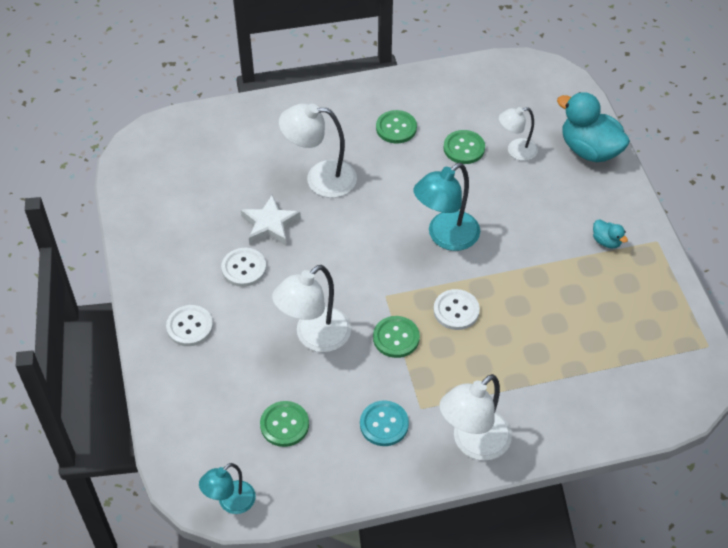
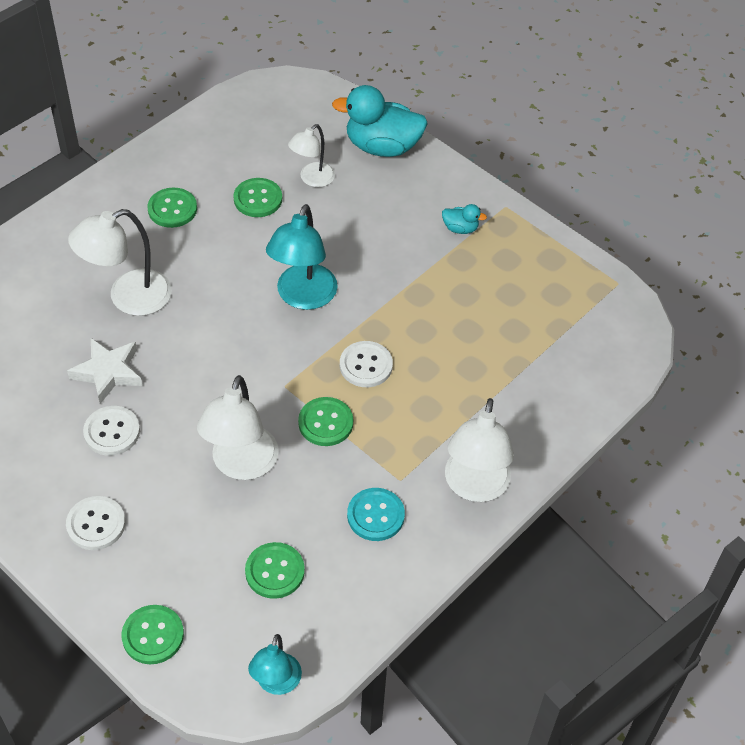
camera: 35 degrees left, 0 degrees up
none -> green button [122,605,184,664]

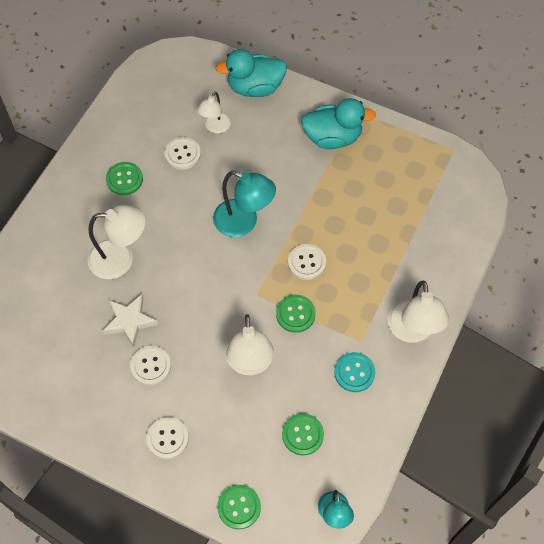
camera: 15 degrees left, 10 degrees up
white lamp [68,209,172,316] -> white lamp turned 135 degrees counterclockwise [88,205,145,279]
green button [233,178,282,217] -> white button [164,137,201,170]
turquoise lamp [266,204,338,310] -> turquoise lamp turned 60 degrees counterclockwise [213,171,276,237]
turquoise duck [442,204,487,234] -> turquoise duck [301,98,376,149], size x2.19

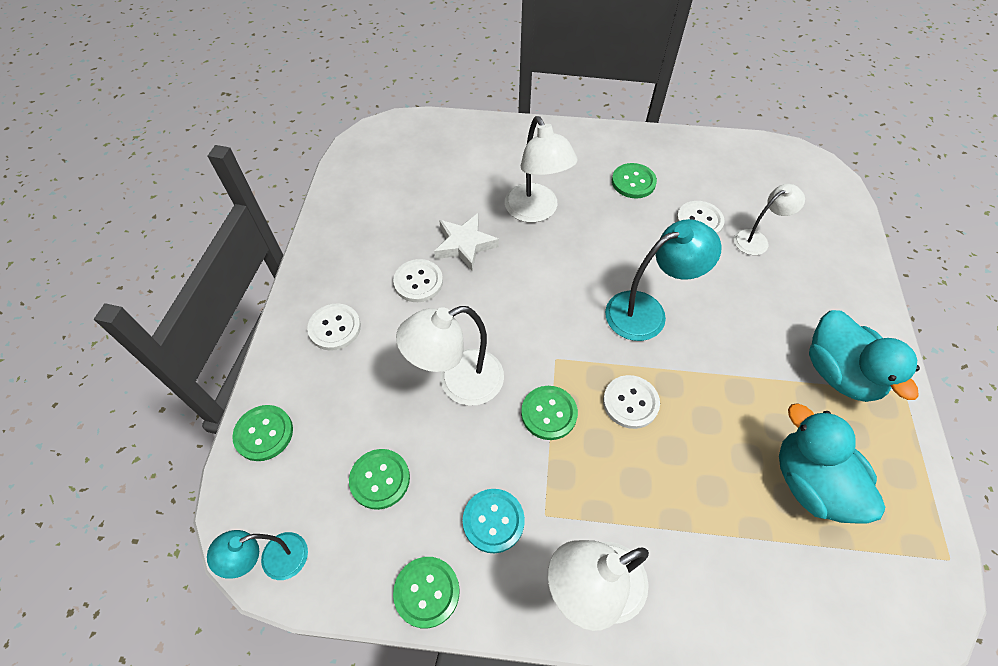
camera: 70 degrees right, 5 degrees down
white lamp [197,91,231,133] -> white lamp turned 150 degrees clockwise [734,184,805,255]
turquoise lamp [213,171,276,237] -> turquoise lamp turned 120 degrees counterclockwise [605,219,721,341]
turquoise duck [215,49,287,97] -> turquoise duck moved to [779,403,885,524]
none -> green button [393,557,460,629]

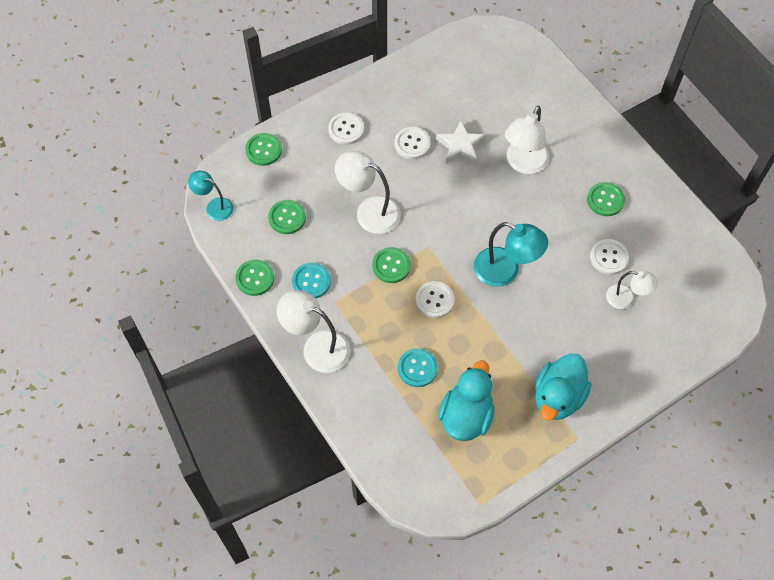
camera: 50 degrees right, 5 degrees up
none -> turquoise button [398,348,438,387]

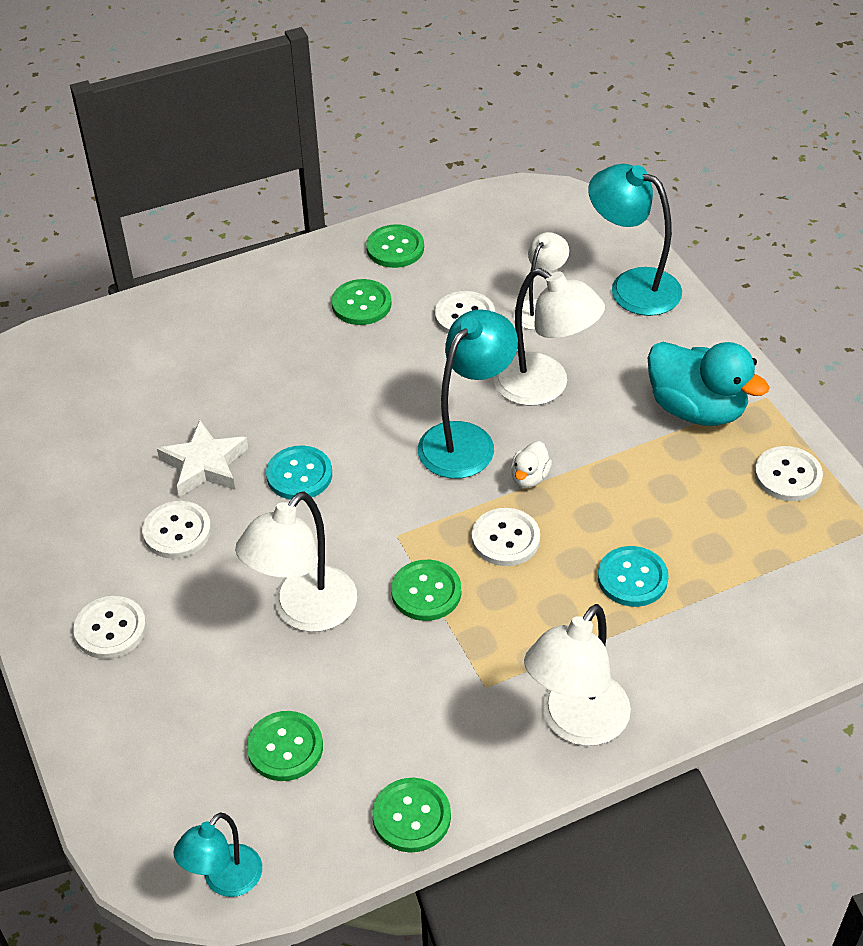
camera: 80 degrees left, 15 degrees down
green button [245,133,282,166] -> green button moved to [366,224,424,268]
turquoise button [292,263,331,298] -> turquoise button moved to [266,446,332,500]
turquoise duck [438,360,495,441] -> none
white lamp [505,106,549,174] -> white lamp moved to [493,268,605,406]
none -> white duck [511,441,552,488]
none -> turquoise lamp [588,164,682,316]
none -> white button [755,446,823,501]

